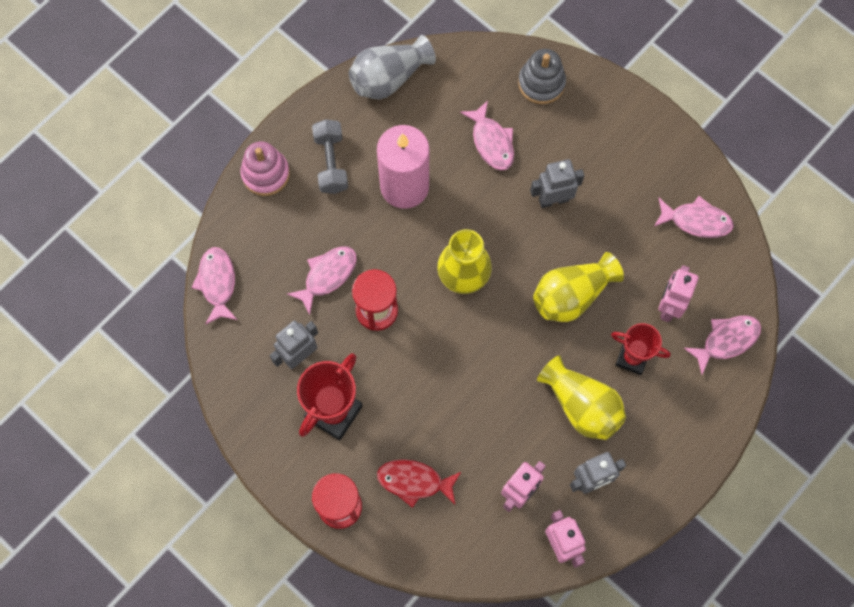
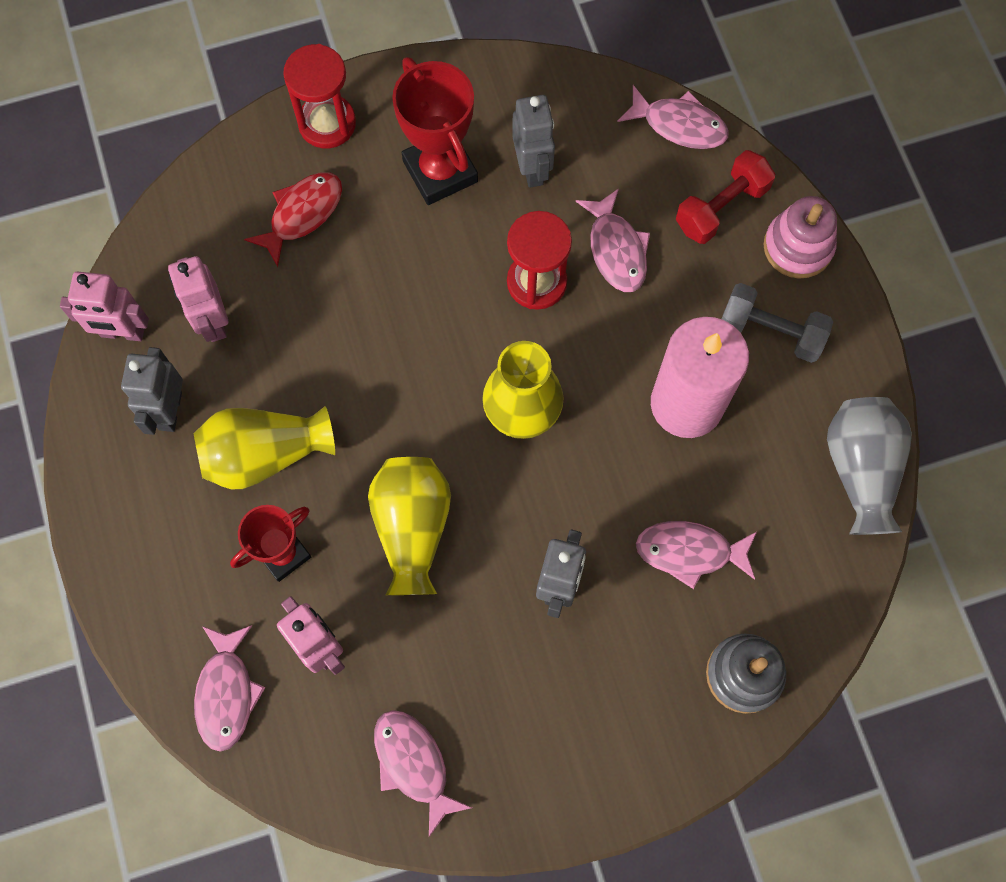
camera: 120 degrees right, 0 degrees up
pink fish [654,196,734,238] -> pink fish turned 105 degrees clockwise [374,710,472,837]
none -> red dumbbell [676,150,775,244]

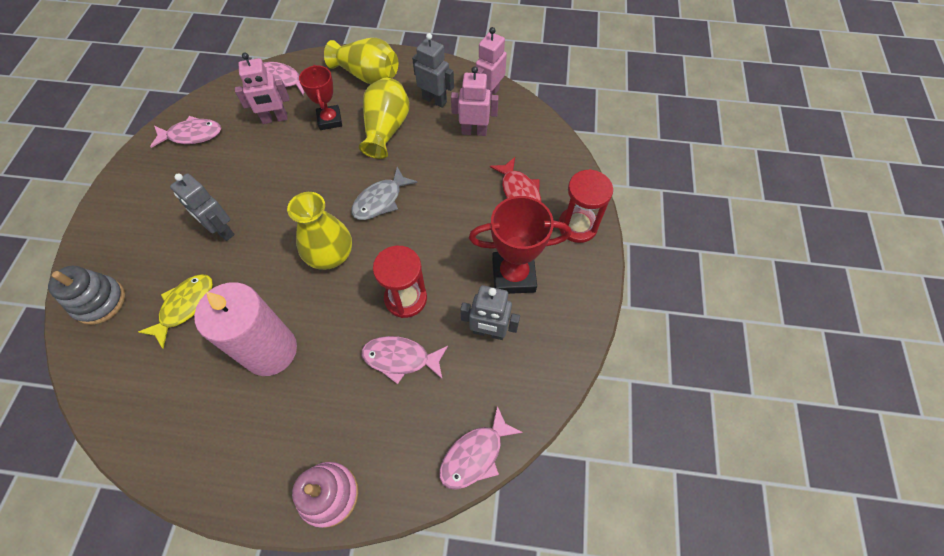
camera: 115 degrees right, 10 degrees down
yellow vase [368,457,451,595] -> yellow vase moved to [324,38,398,84]
pink fish [636,521,757,589] -> yellow fish [138,274,213,349]
red dumbbell [676,150,775,244] -> none
grey dumbbell [722,283,833,363] -> none
grey vase [827,397,912,535] -> none
none -> grey fish [351,167,418,220]

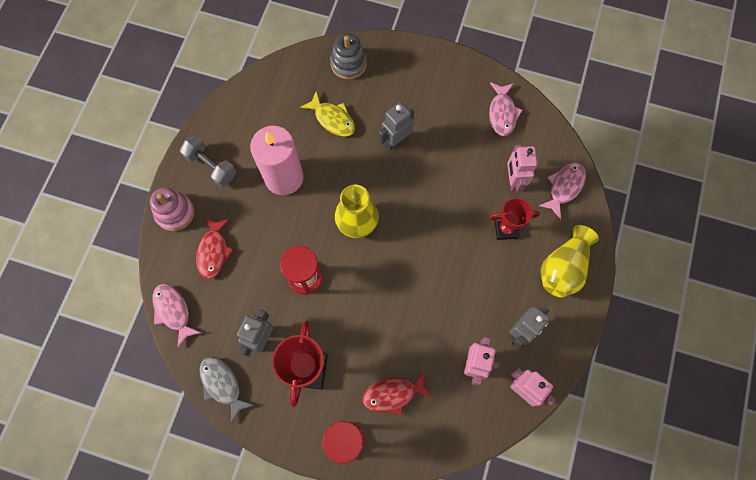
camera: 100 degrees right, 10 degrees up
grey fish [351,167,418,220] -> grey fish moved to [200,357,254,423]
yellow vase [359,78,410,159] -> none
pink fish [361,336,448,384] -> none
none -> grey dumbbell [180,135,236,187]
none -> red fish [196,217,234,279]

